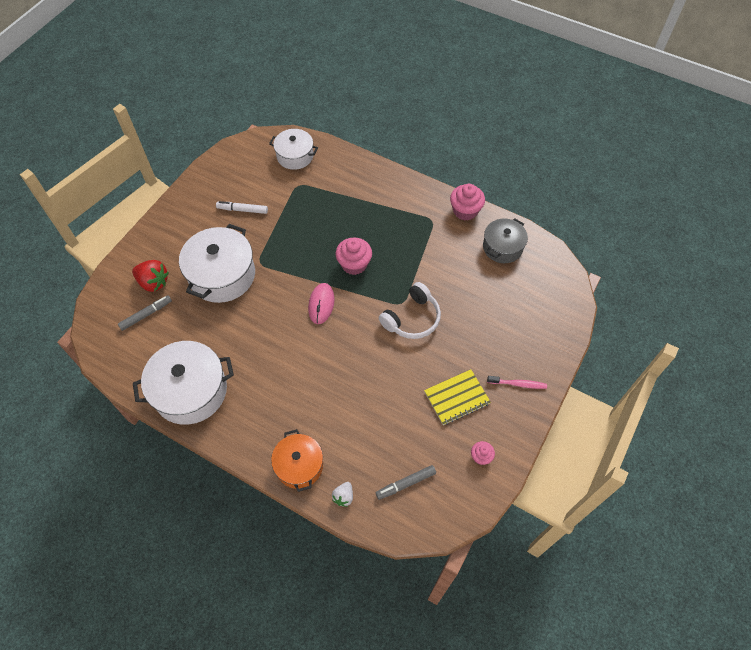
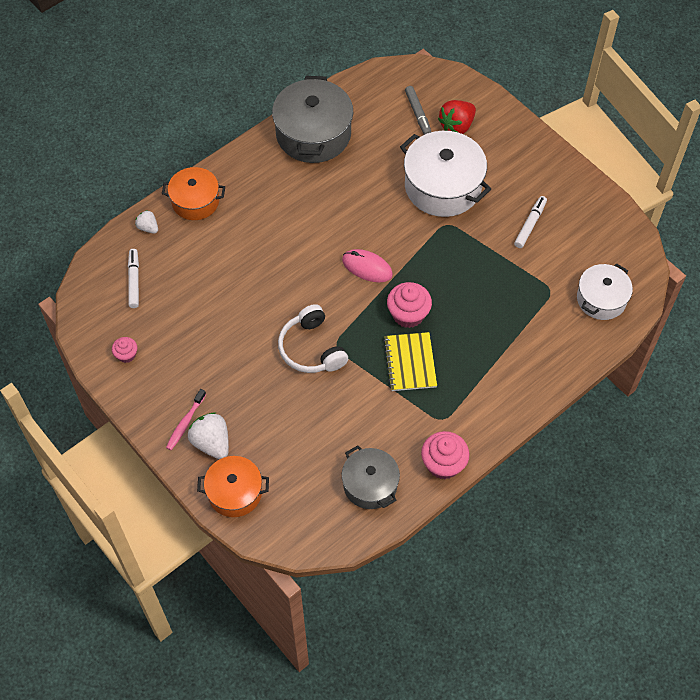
camera: 110 degrees right, 0 degrees up
white pot [133,341,234,425] -> grey pot [272,76,353,163]
grey marker [376,465,436,500] -> white marker [128,249,139,308]
yellow notebook [424,369,491,425] -> yellow notebook moved to [383,332,437,391]
none -> white strawberry [188,412,229,459]
none -> orange pot [197,456,269,517]

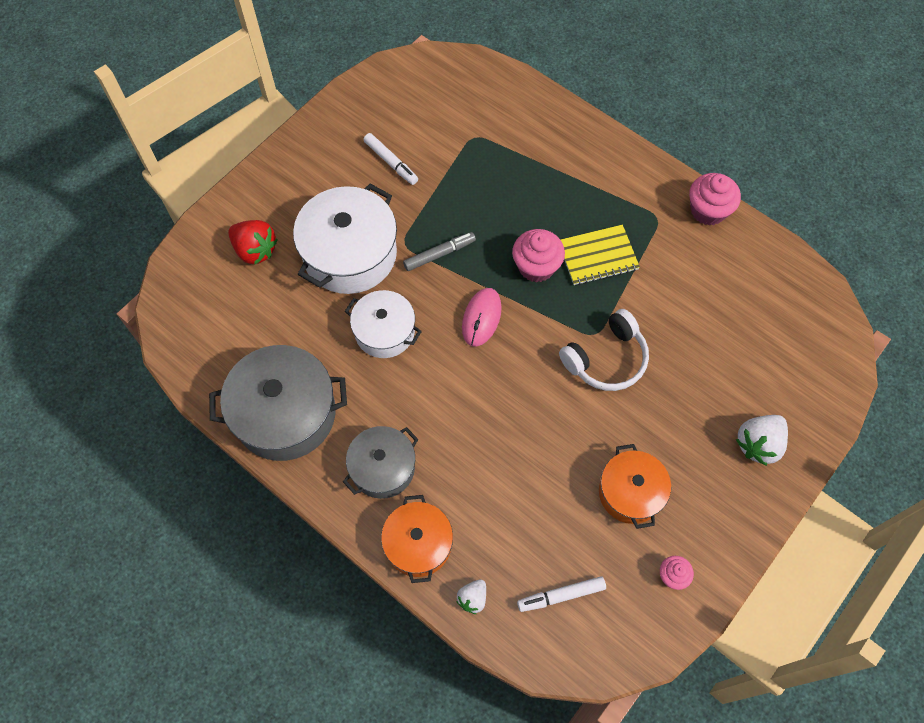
camera: 100 degrees left, 5 degrees up
pink toothbrush [166,389,206,450] -> none
orange pot [197,456,269,517] -> orange pot moved to [599,444,671,529]
grey pot [342,445,400,509] -> grey pot moved to [343,426,419,499]
grey marker [405,86,431,135] -> grey marker moved to [403,232,476,271]
white marker [514,196,547,248] -> white marker turned 150 degrees counterclockwise [364,133,418,185]
white pot [577,263,633,320] -> white pot moved to [345,290,422,358]

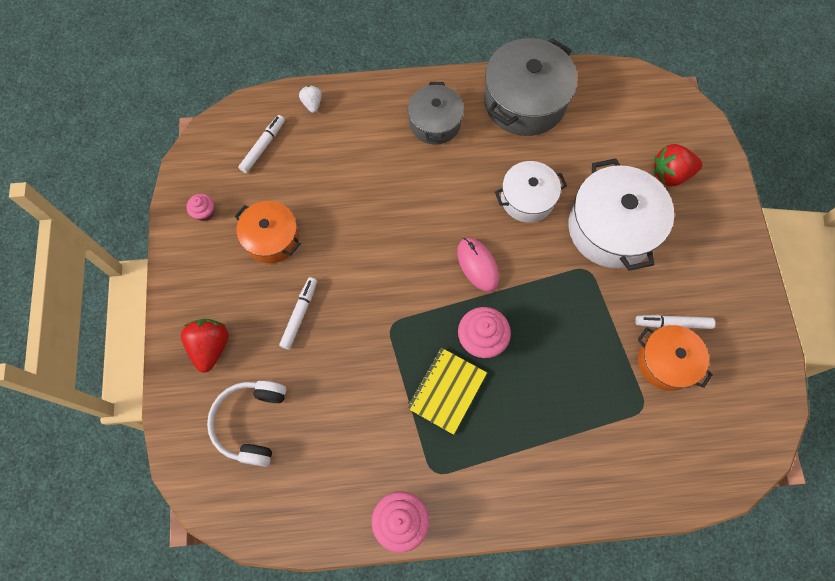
camera: 135 degrees right, 5 degrees up
orange pot [381,495,453,583] -> orange pot moved to [637,325,713,391]
grey marker [403,232,476,271] -> none
white headphones [559,309,649,391] -> white headphones moved to [207,380,286,467]
white strawberry [736,415,788,466] -> red strawberry [181,319,229,373]
none -> white marker [279,277,317,350]

